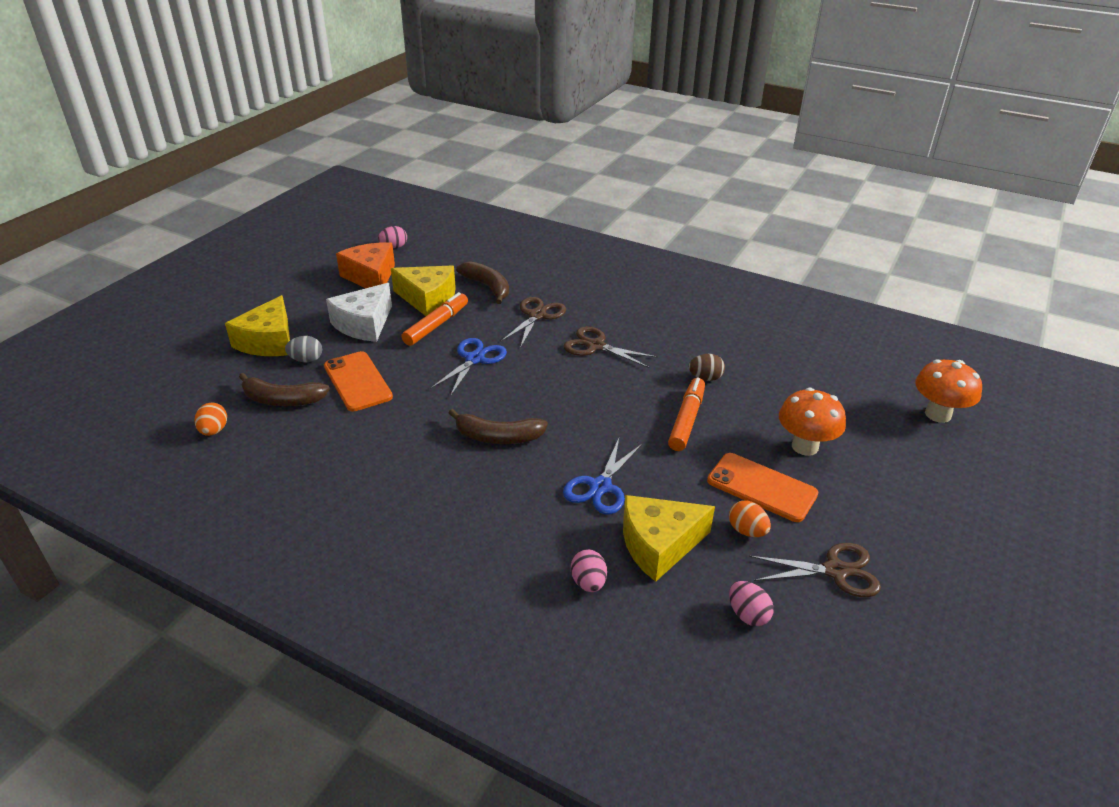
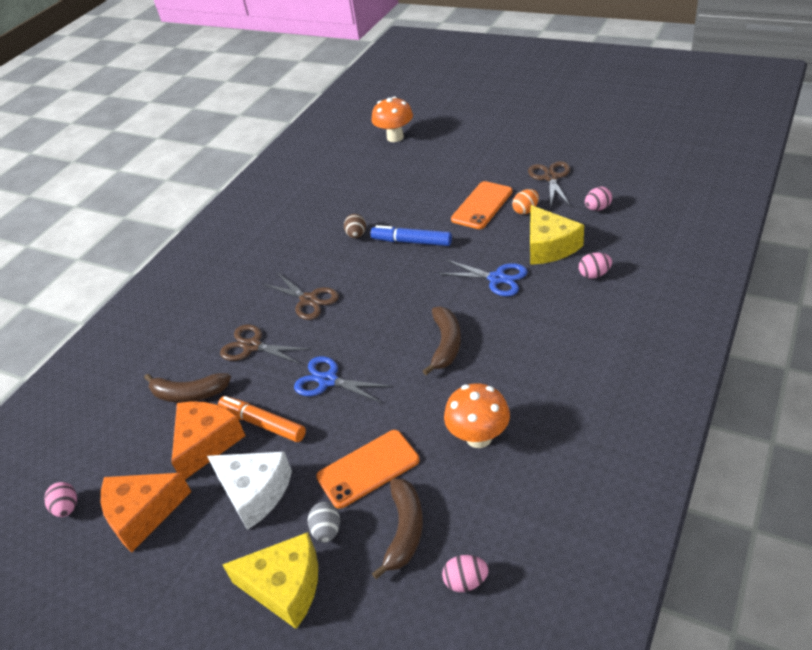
camera: 85 degrees left, 5 degrees up
orange egg [194,402,227,436] -> pink egg [442,555,489,592]
yellow cheese [391,265,456,316] -> orange cheese [171,401,245,479]
brown banana [456,261,509,304] -> brown banana turned 135 degrees counterclockwise [144,373,231,403]
brown scissors [564,326,658,368] -> brown scissors turned 75 degrees counterclockwise [263,272,339,320]
orange marker [668,378,705,451] -> blue marker [370,225,452,246]
orange mushroom [779,387,846,456] -> orange mushroom moved to [444,383,510,448]

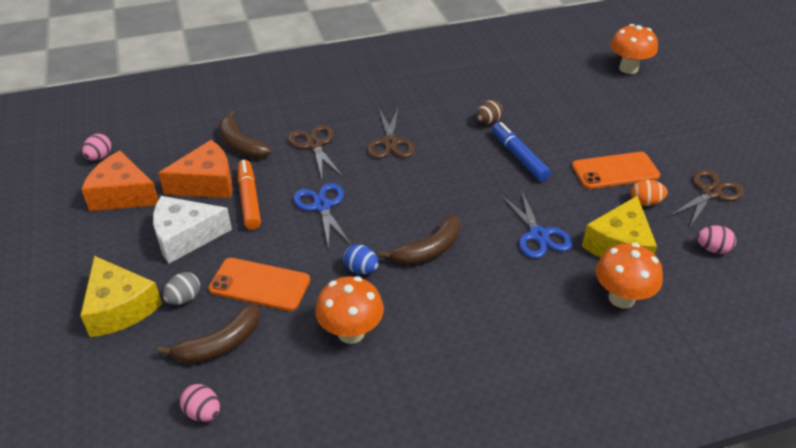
camera: 40 degrees right, 0 degrees up
white cheese [207,452,292,530] -> white cheese turned 90 degrees clockwise [153,196,232,264]
pink egg [579,252,612,279] -> orange mushroom [596,243,663,308]
none -> blue egg [343,244,379,274]

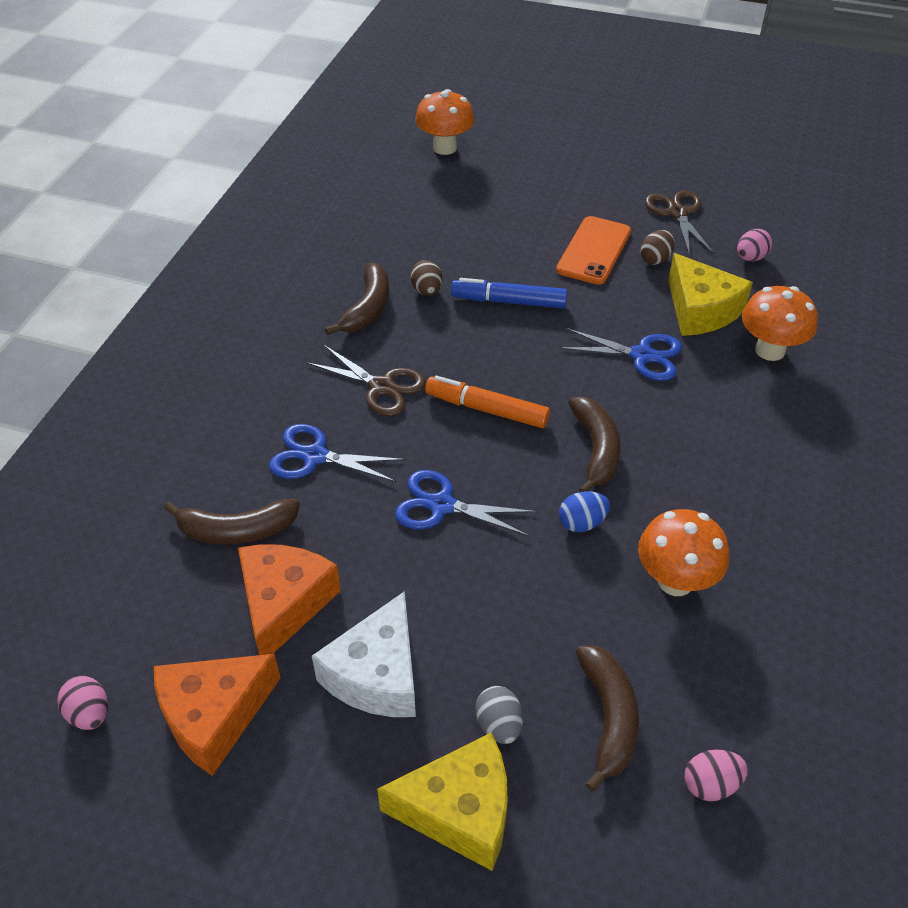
camera: 55 degrees left, 5 degrees up
orange phone [208,258,310,311] -> none
orange marker [238,160,261,230] -> orange marker moved to [425,376,550,428]
brown scissors [288,125,343,179] -> blue scissors [269,424,405,482]
orange egg [631,180,668,206] -> brown egg [640,230,675,265]
none -> brown banana [325,263,389,335]

